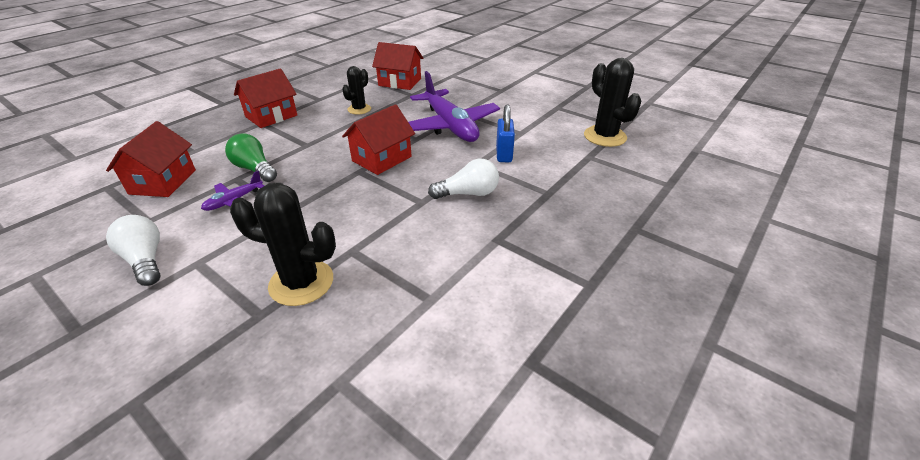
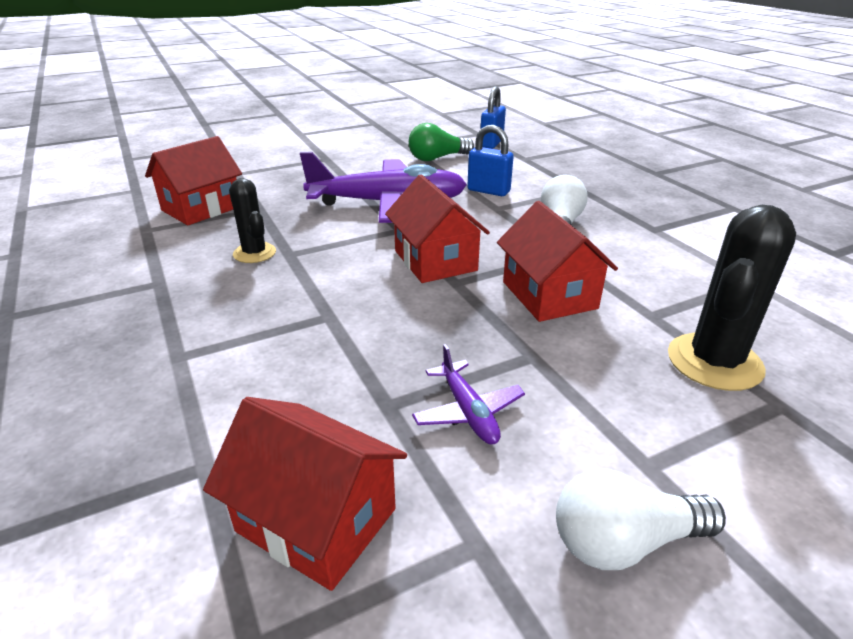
camera: 65 degrees left, 5 degrees down
green light bulb [225,133,277,182] -> green light bulb moved to [409,123,474,161]
red house [234,68,297,128] -> red house moved to [497,201,618,322]
black cactus [584,58,641,147] -> blue padlock [481,87,506,149]

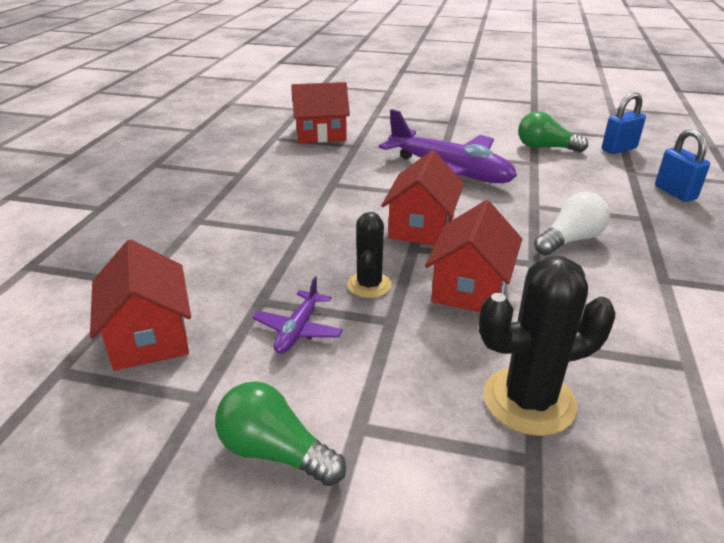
camera: 40 degrees right, 0 degrees up
black cactus [229,178,276,263] -> black cactus moved to [347,212,392,298]
blue padlock [467,125,514,196] -> blue padlock moved to [655,129,710,202]
white light bulb [556,469,726,570] -> green light bulb [215,382,346,486]

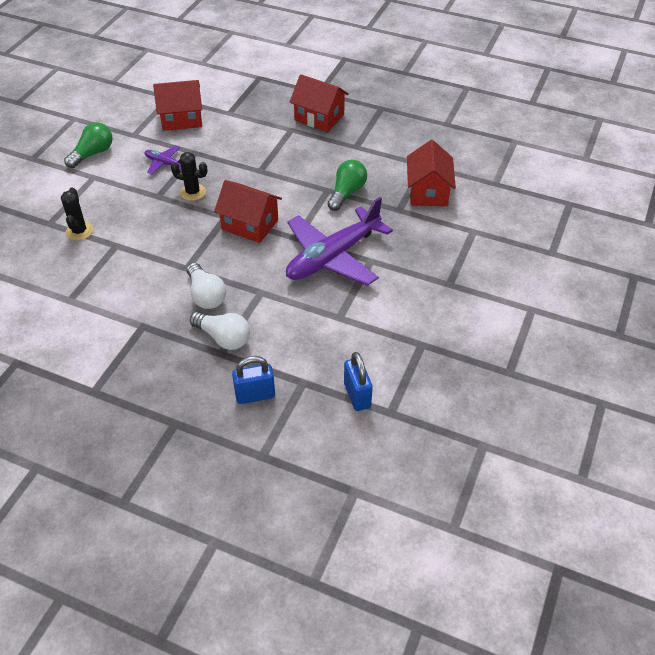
camera: 100 degrees right, 15 degrees up
red house [425,200,522,312] -> red house moved to [290,74,349,132]
black cactus [479,256,616,436] -> black cactus [61,187,93,241], size x0.61
green light bulb [518,111,588,153] -> green light bulb moved to [328,160,367,211]
none -> white light bulb [190,312,250,350]

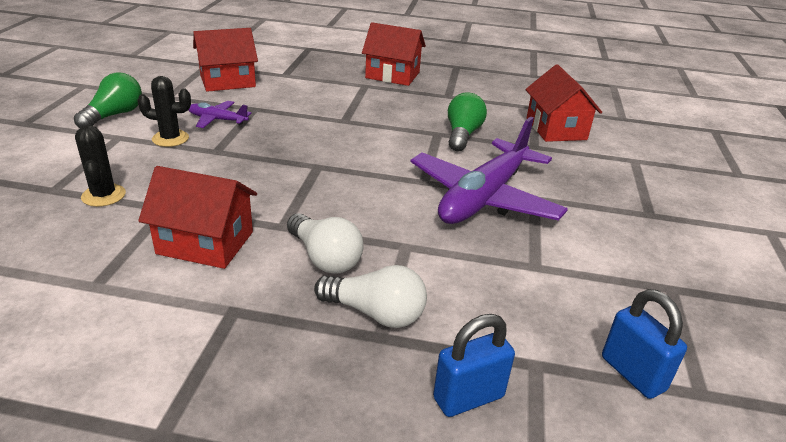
camera: 15 degrees left, 15 degrees down
black cactus [171,152,208,201] -> black cactus moved to [137,76,191,147]
red house [214,180,282,243] -> red house moved to [138,166,257,269]

